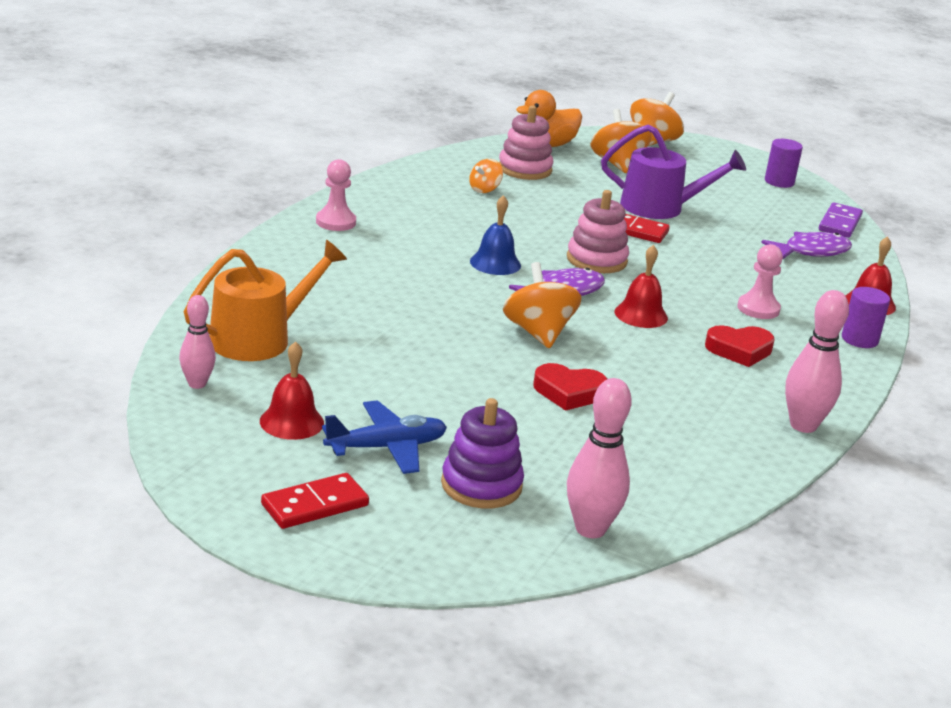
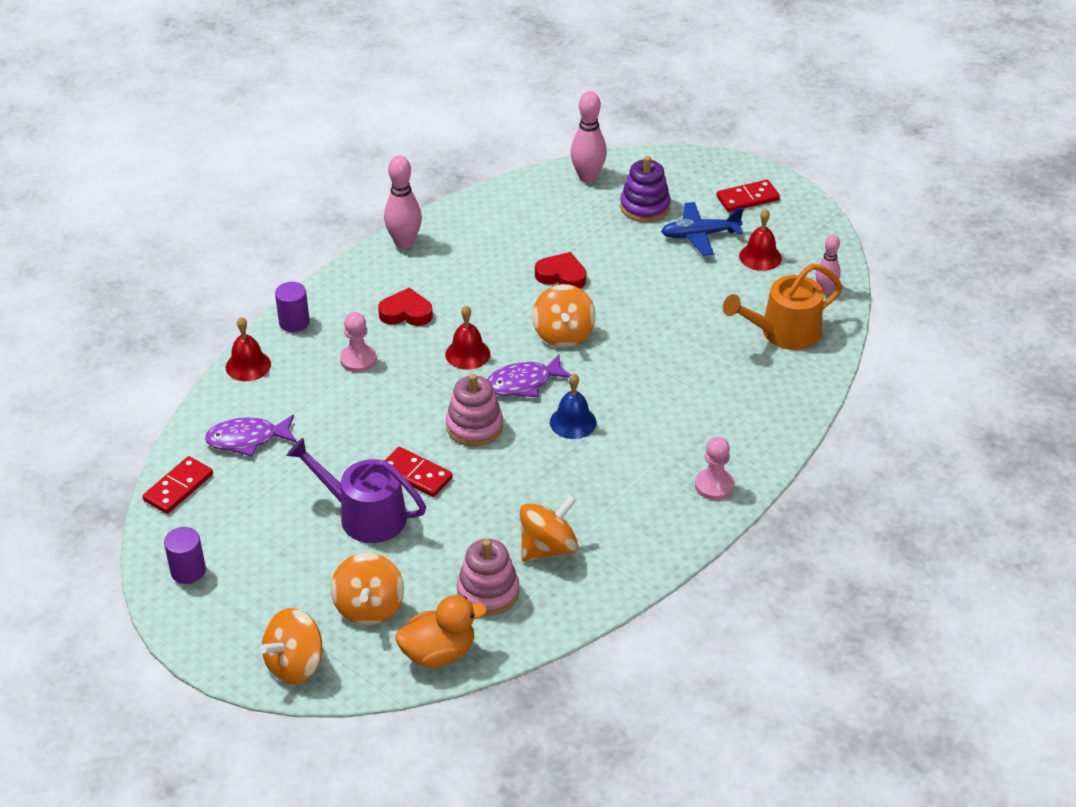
camera: 165 degrees left, 15 degrees up
orange spinning top [469,159,503,193] -> orange spinning top [520,495,578,562], size x1.77
purple domino [819,202,863,238] -> red domino [142,456,213,514]

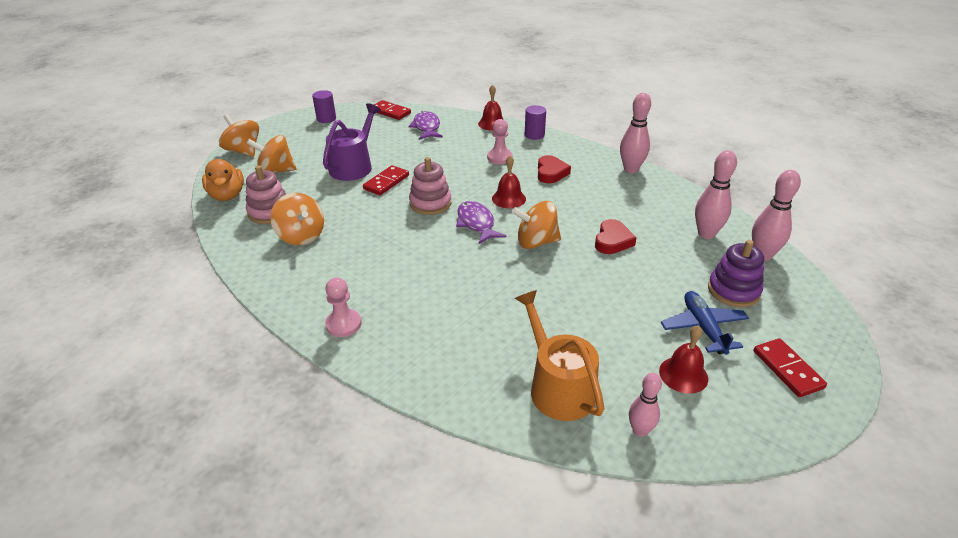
camera: 90 degrees right, 5 degrees down
blue bell [550,373,597,439] -> none
none -> pink bowling pin [695,150,737,239]

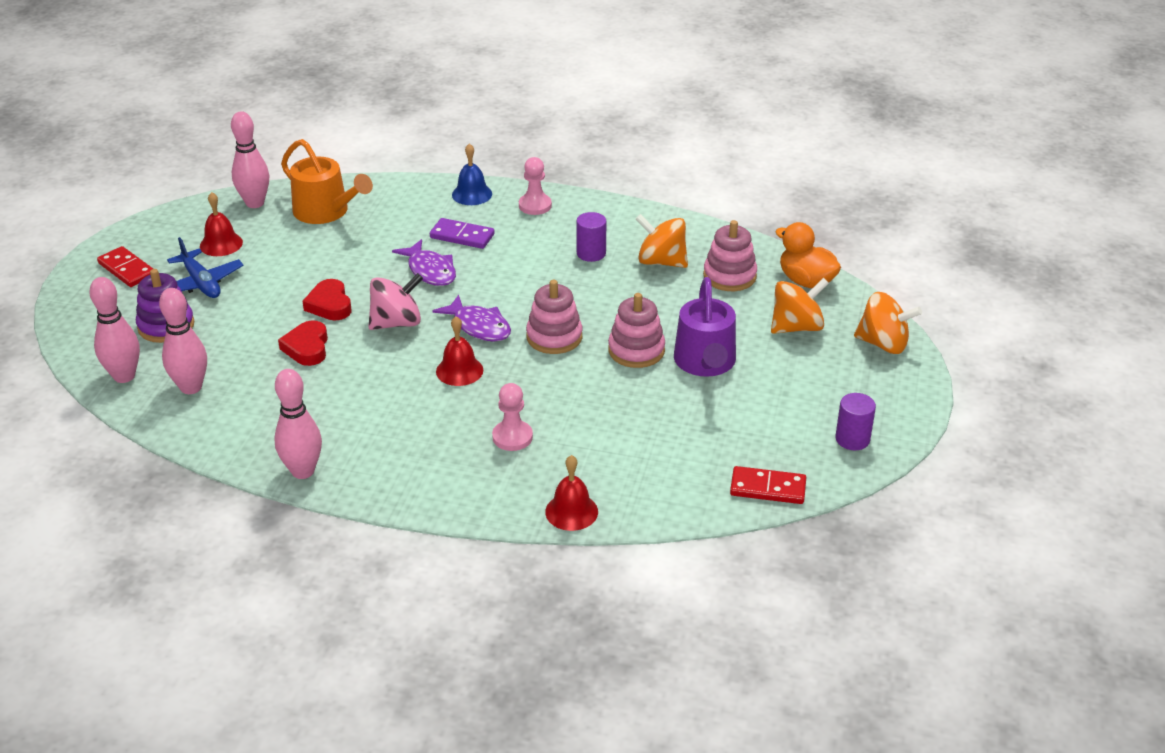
camera: 155 degrees right, 0 degrees up
red domino [363,165,409,195] -> pink stacking toy [608,293,665,368]
purple fish [409,111,443,139] -> purple fish moved to [392,239,456,286]
orange spinning top [512,201,561,249] -> pink spinning top [368,273,423,330]
purple cylinder [525,105,546,140] -> purple cylinder moved to [576,212,606,262]
red heart [538,155,571,184] -> red heart moved to [302,279,352,321]
pink bowling pin [629,373,662,437] -> pink bowling pin [231,111,269,208], size x1.57
none -> purple domino [430,218,495,249]
none -> blue bell [452,143,492,205]

